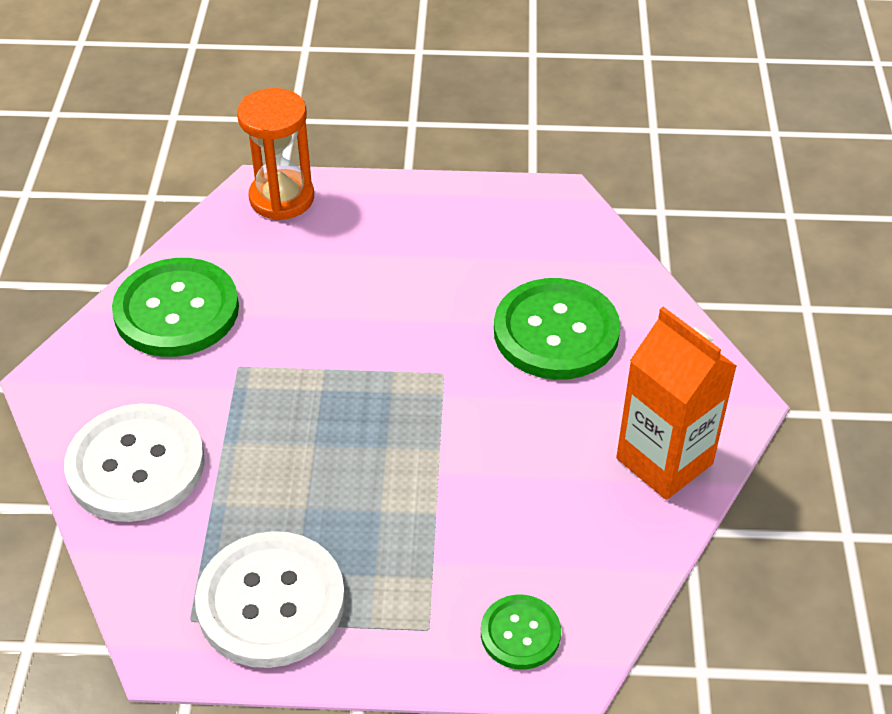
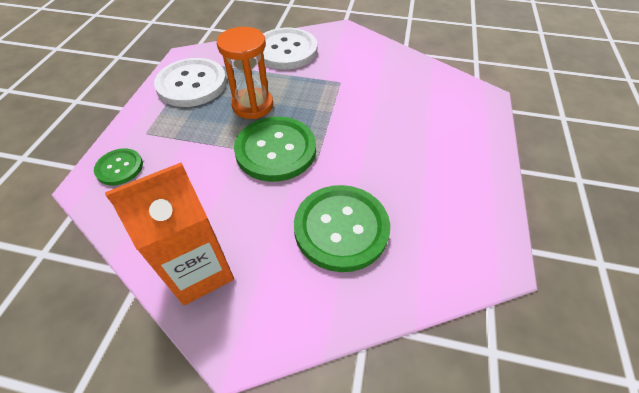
camera: 100 degrees right, 5 degrees up
green button [112,258,239,357] -> green button moved to [234,117,316,182]
orange hourglass [237,88,314,220] -> orange hourglass moved to [217,27,273,119]

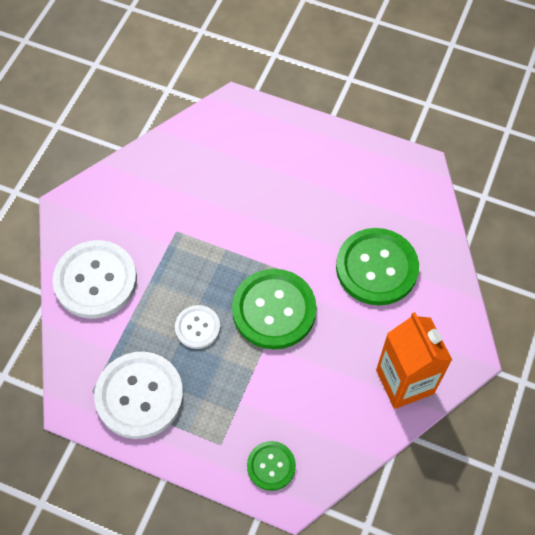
camera: 80 degrees left, 10 degrees up
orange hourglass [217,27,273,119] -> white button [175,305,220,349]

